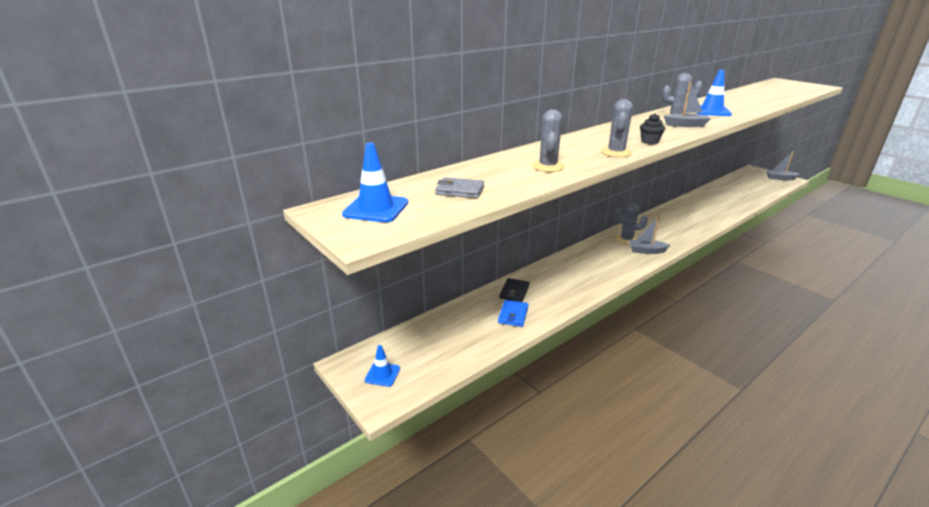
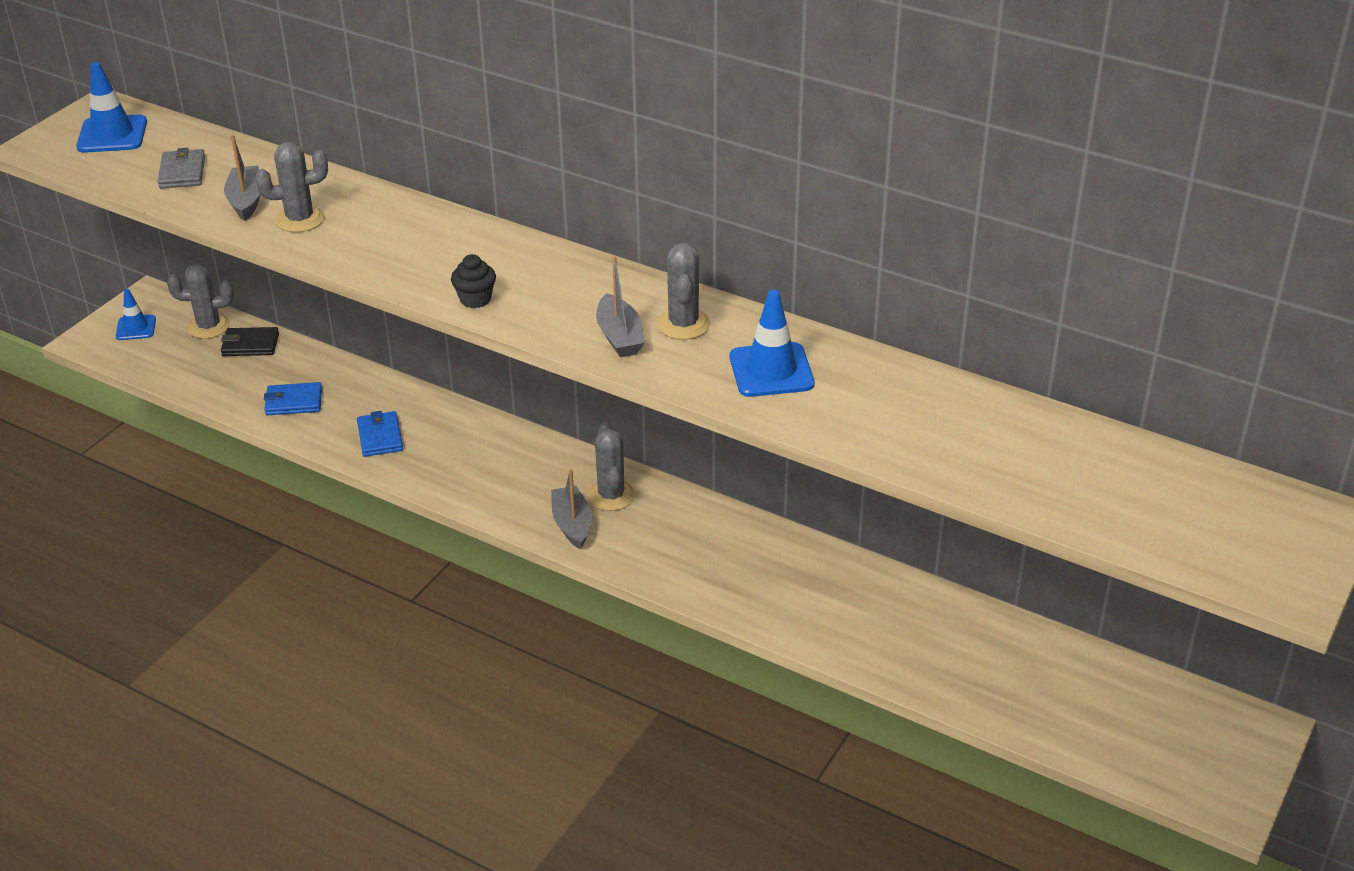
camera: 70 degrees right, 10 degrees up
black wallet [499,278,530,302] -> black wallet moved to [221,327,279,356]
grey cactus [601,99,633,157] -> grey cactus moved to [167,263,234,339]
grey boat [766,151,799,180] -> grey boat moved to [224,135,261,221]
none -> blue wallet [357,411,403,457]

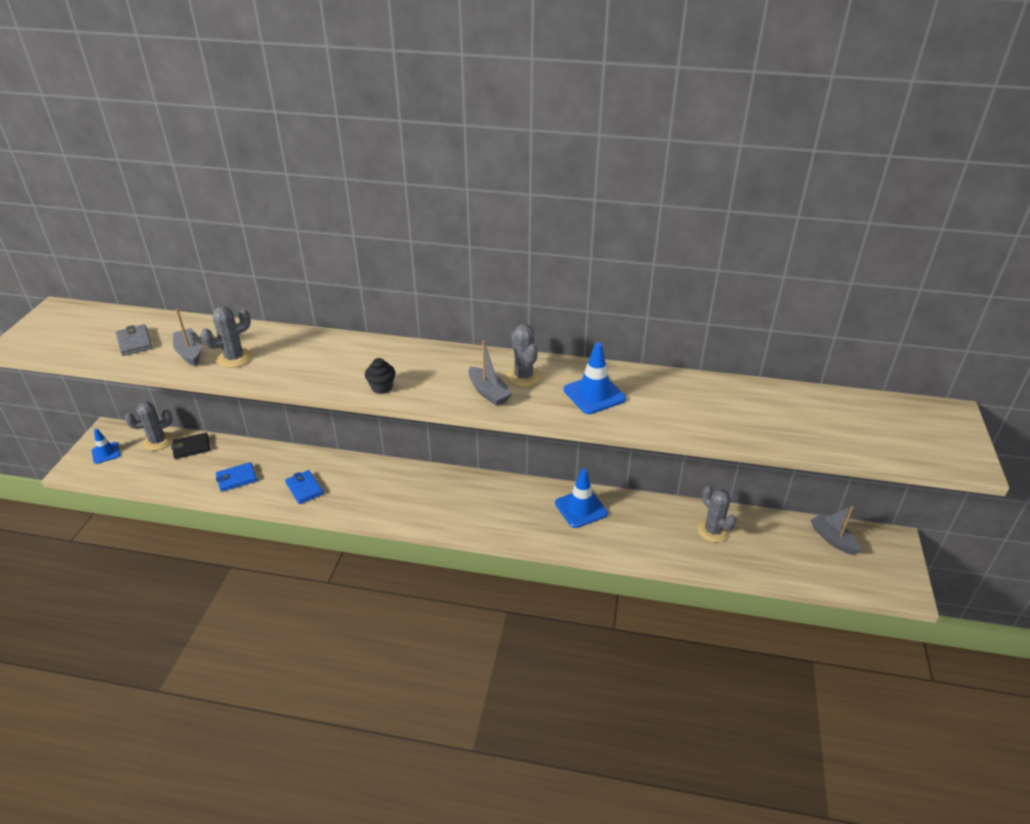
camera: 20 degrees left, 0 degrees up
blue traffic cone [76,62,147,153] -> blue traffic cone moved to [555,469,608,528]
grey boat [551,469,592,549] -> grey boat moved to [810,506,861,555]
grey cactus [588,422,635,511] -> grey cactus moved to [698,485,737,543]

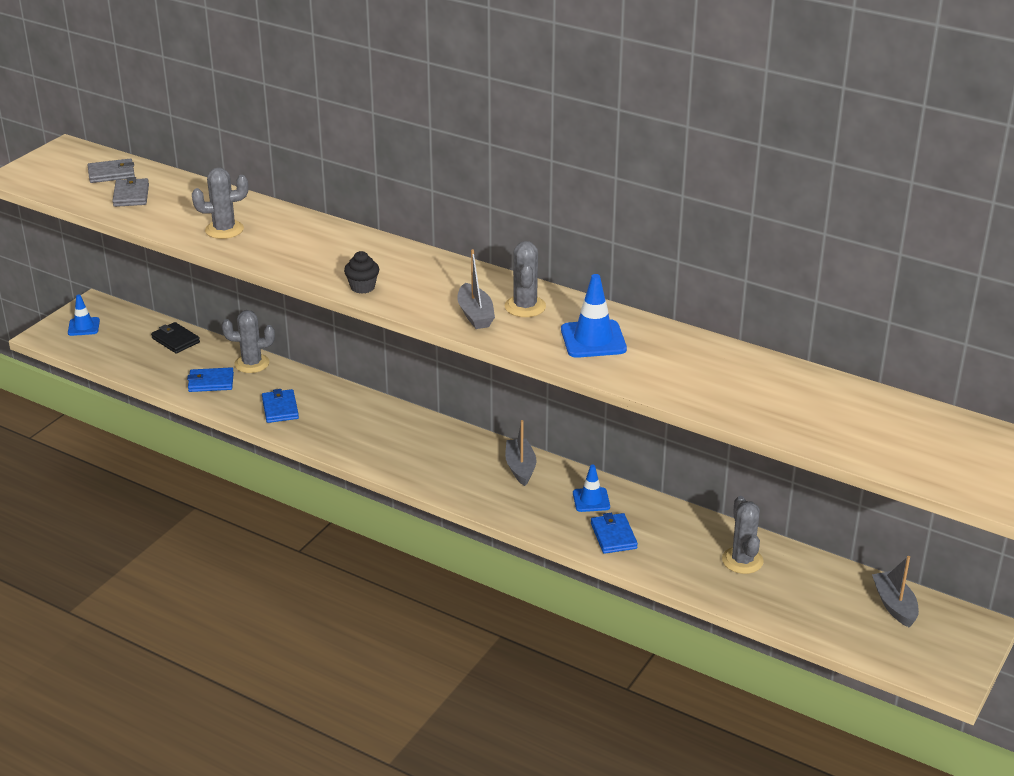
camera: 20 degrees right, 5 degrees down
grey cactus [125,402,172,451] -> grey cactus moved to [222,310,275,373]
black wallet [171,433,210,459] -> black wallet turned 45 degrees clockwise [151,322,200,354]
grey boat [173,309,202,367] -> grey boat moved to [505,420,536,486]
blue traffic cone [555,469,608,528] -> blue traffic cone [573,465,610,512], size x0.64
none -> grey wallet [88,159,135,183]
none -> blue wallet [591,513,638,554]

